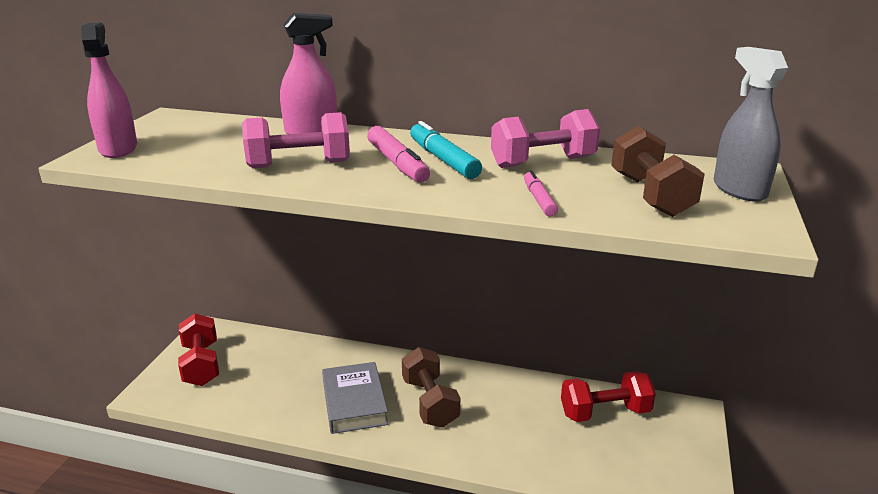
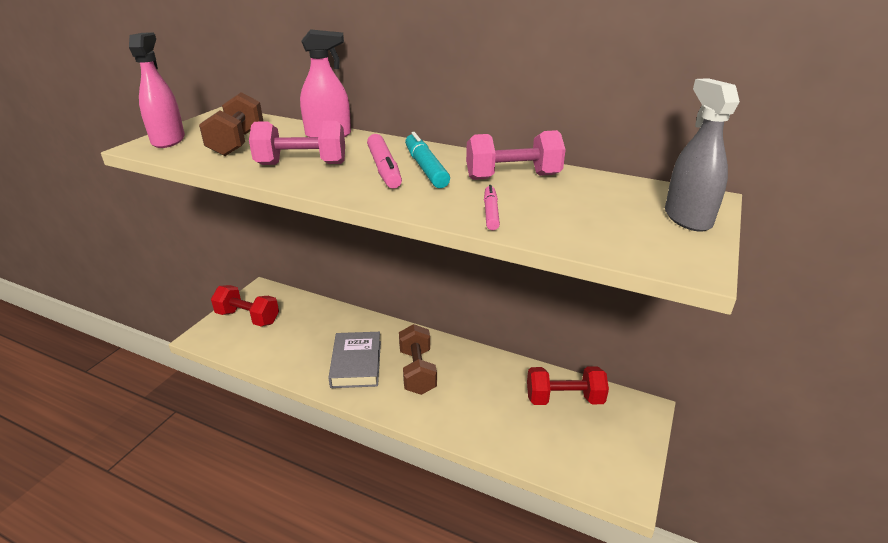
camera: 10 degrees right, 5 degrees up
red dumbbell [178,313,219,386] -> red dumbbell turned 60 degrees counterclockwise [211,285,279,326]
brown dumbbell [611,126,705,217] -> brown dumbbell moved to [199,92,263,156]

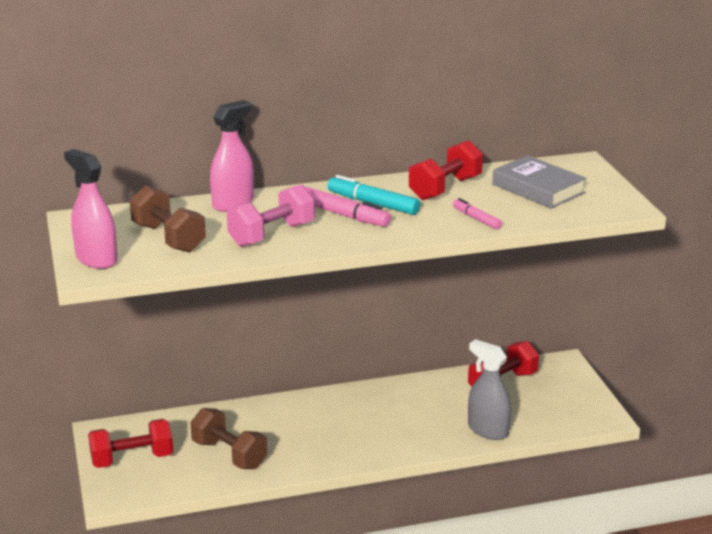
camera: 40 degrees left, 5 degrees down
grey book [328,332,381,388] -> grey book moved to [492,155,587,208]
brown dumbbell [399,324,437,395] -> brown dumbbell moved to [190,408,267,469]
pink dumbbell [466,130,566,180] -> red dumbbell [409,140,483,200]
grey spray bottle [665,78,740,232] -> grey spray bottle moved to [468,339,511,440]

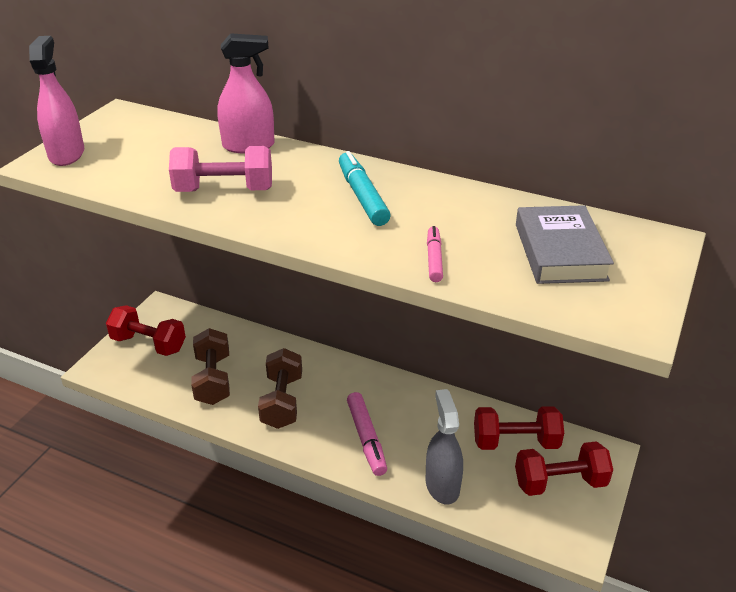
camera: 40 degrees right, 10 degrees up
brown dumbbell [130,185,206,252] -> brown dumbbell moved to [258,348,302,429]
pink marker [305,187,391,227] -> pink marker moved to [347,392,387,476]
red dumbbell [409,140,483,200] -> red dumbbell moved to [515,441,613,496]

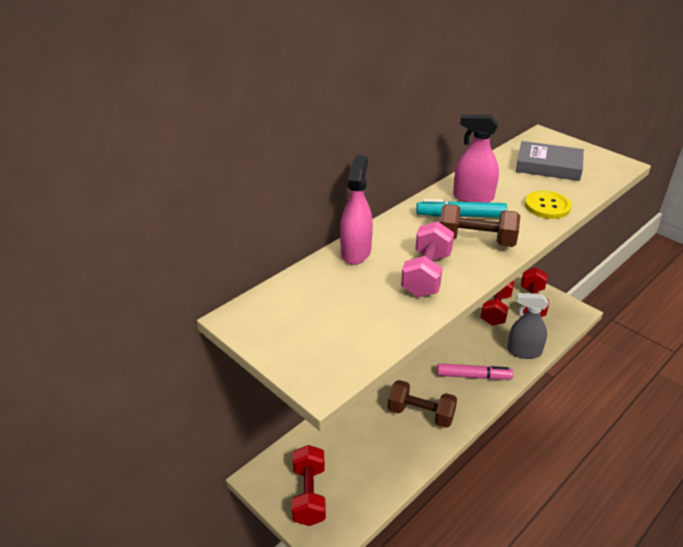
camera: 70 degrees left, 0 degrees up
pink spray bottle [29,36,84,166] -> pink spray bottle moved to [453,114,499,203]
red dumbbell [106,305,186,356] -> red dumbbell turned 45 degrees counterclockwise [292,445,326,526]
brown dumbbell [191,328,230,405] -> brown dumbbell moved to [440,204,521,247]
pink marker [427,226,443,282] -> yellow button [525,191,571,219]

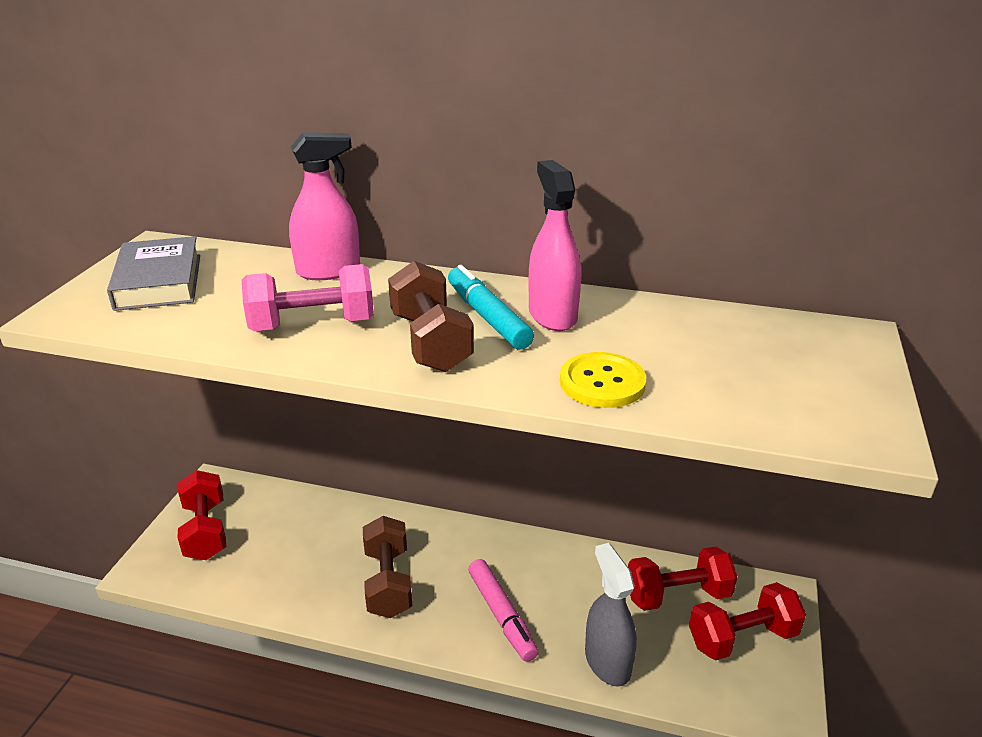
camera: 60 degrees right, 5 degrees down
red dumbbell [292,445,326,526] -> red dumbbell turned 75 degrees counterclockwise [178,470,226,560]
grey book [516,141,584,181] -> grey book moved to [107,236,200,311]

